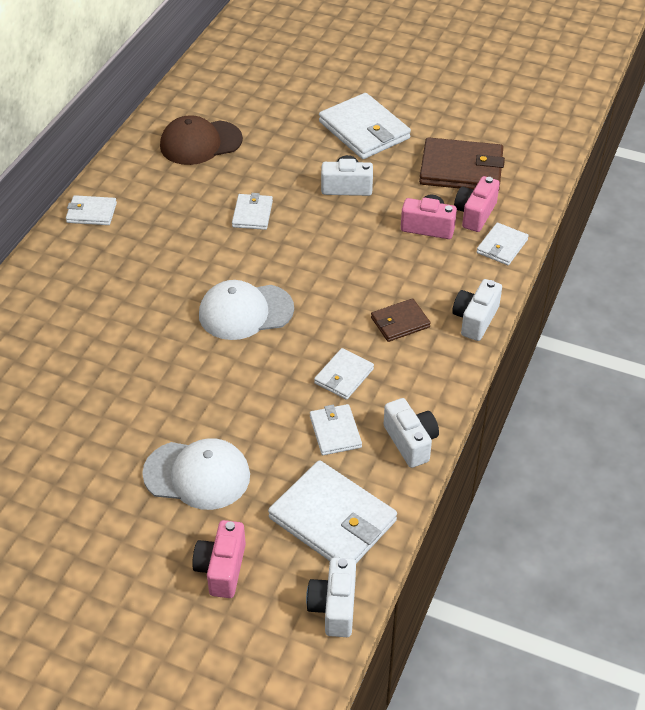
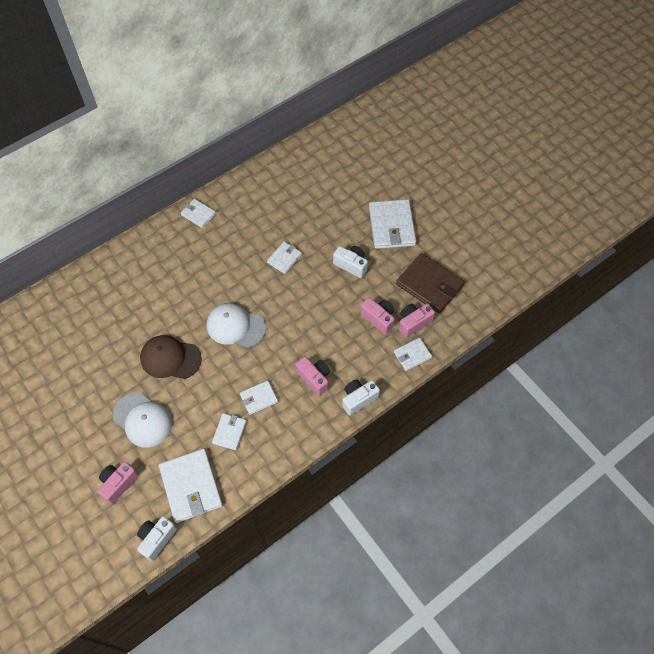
camera: 30 degrees right, 15 degrees up
brown cap [160,115,243,165] -> brown cap moved to [140,335,202,379]
brown wallet [371,298,431,342] -> pink camera [295,357,330,396]
white camera [384,398,439,468] -> none

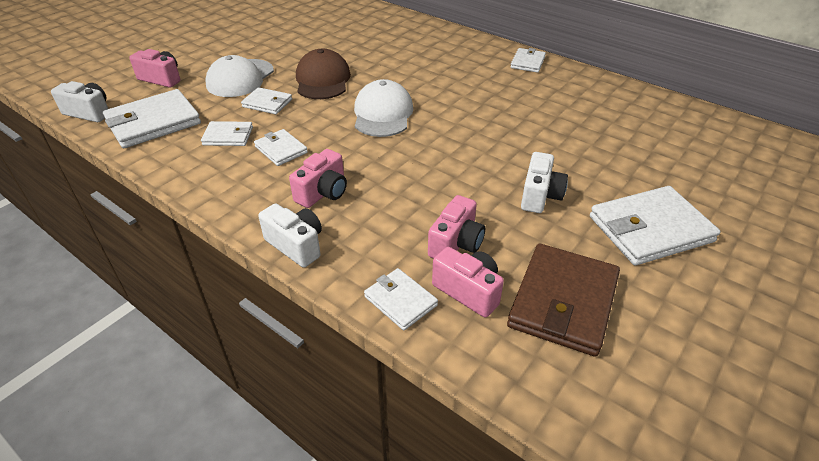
camera: 75 degrees right, 20 degrees down
white wallet [267,242,302,274] -> white wallet moved to [241,87,292,114]

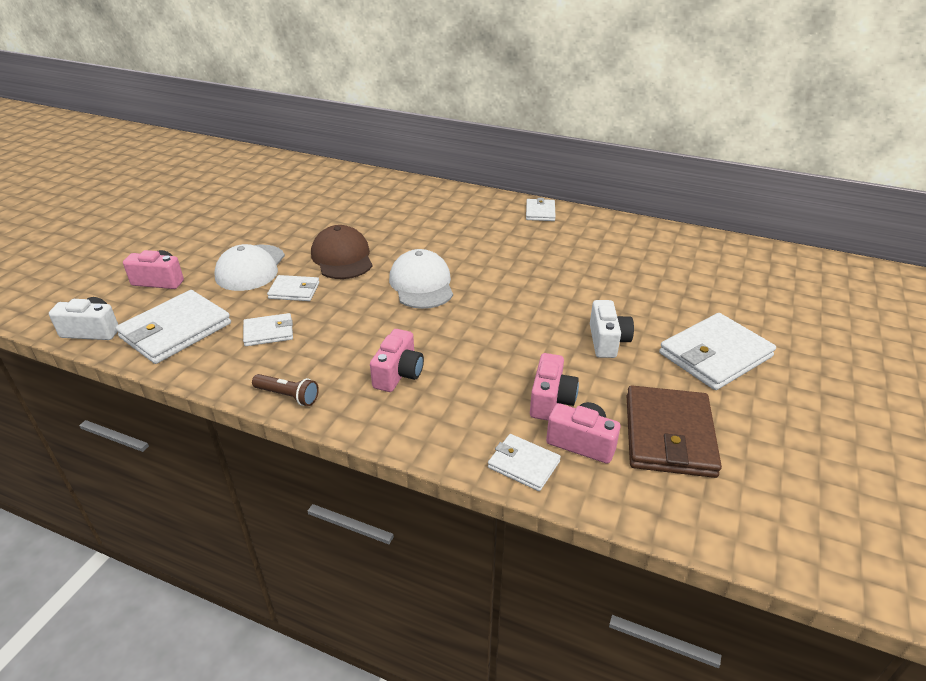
camera: 15 degrees left, 5 degrees down
white wallet [254,129,308,166] -> none
white camera [258,203,322,268] -> none
none -> brown flashlight [252,374,319,406]

